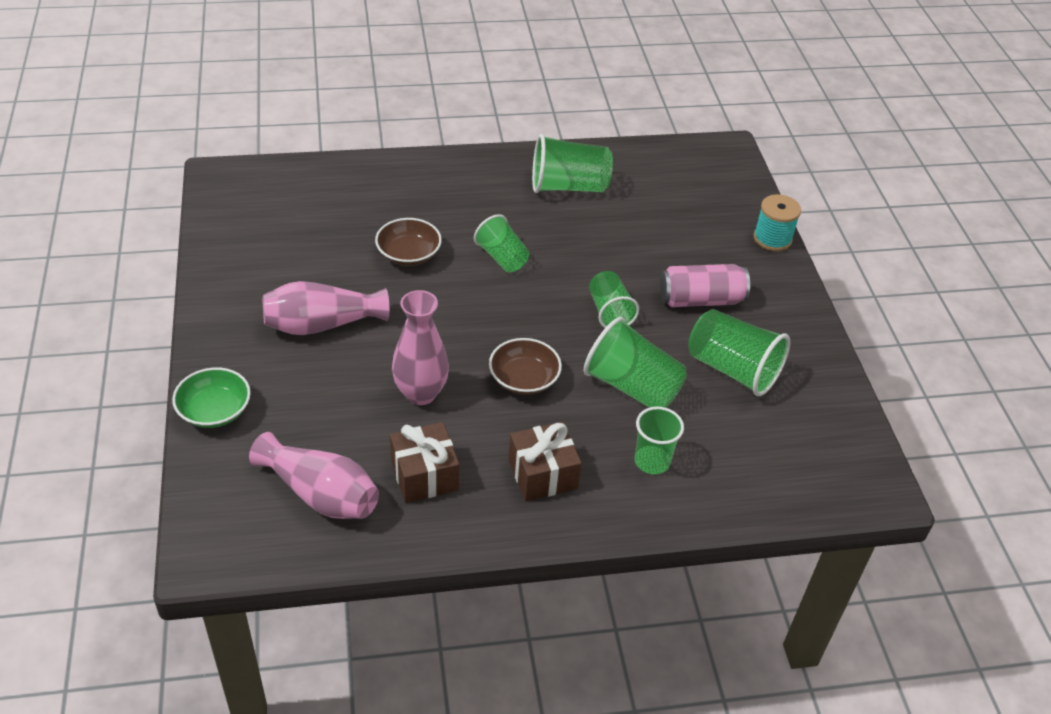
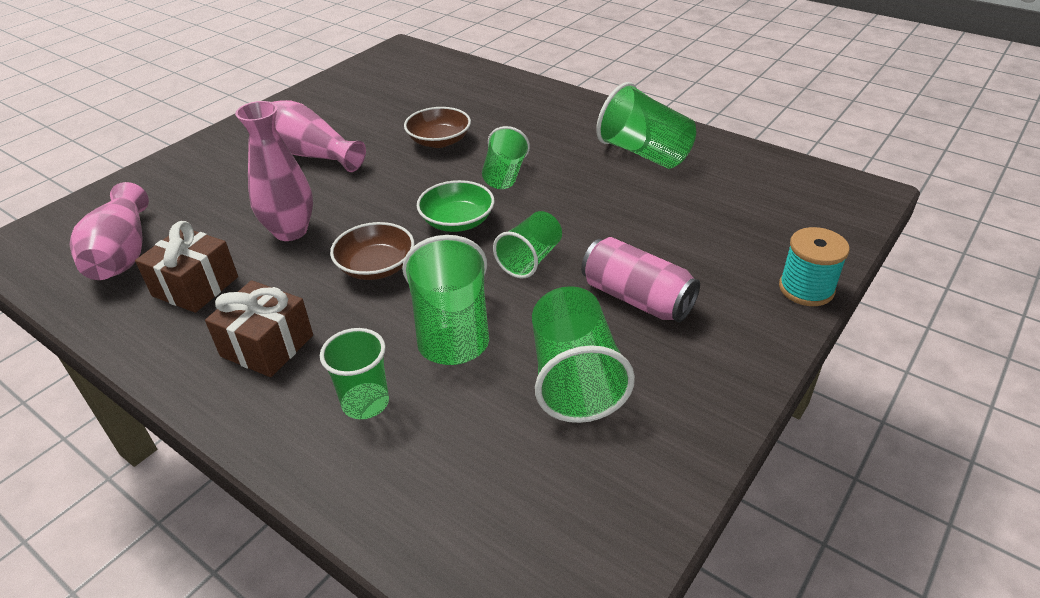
camera: 50 degrees right, 5 degrees down
green bowl [172,367,251,428] -> green bowl moved to [417,180,494,232]

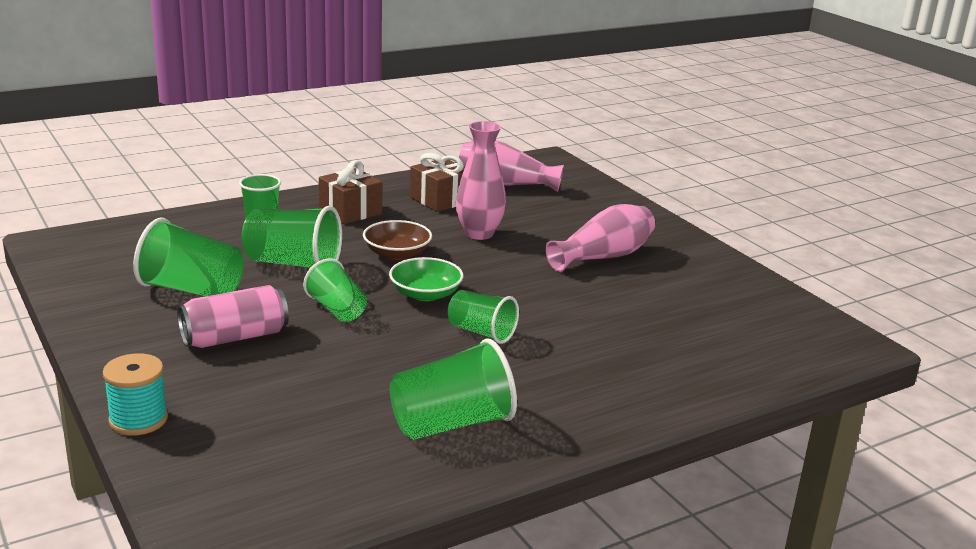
camera: 110 degrees right, 15 degrees down
brown bowl [404,107,471,148] -> none

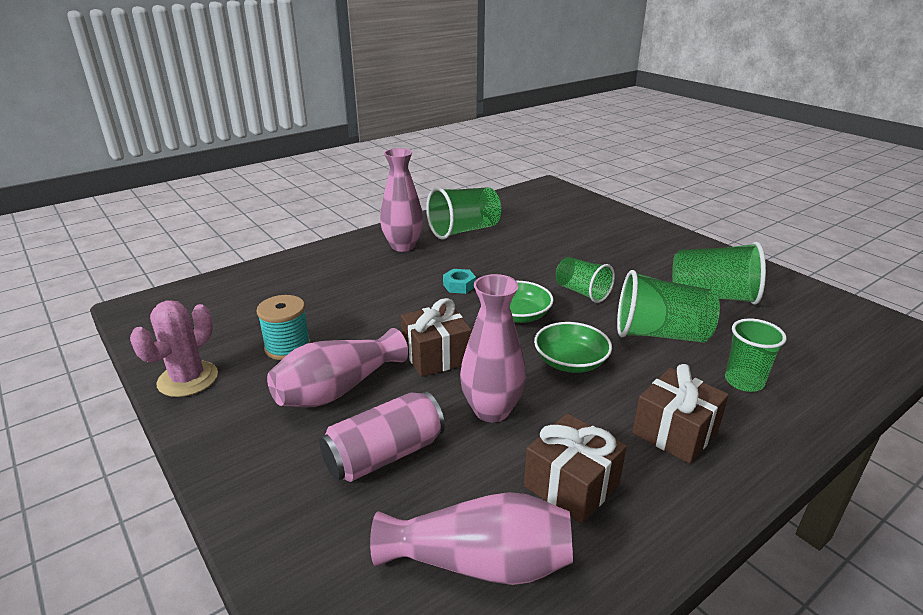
camera: 175 degrees right, 5 degrees up
turquoise spool [103,353,168,435] -> turquoise spool moved to [256,295,311,360]
pink can [177,285,289,348] -> pink can moved to [319,391,445,482]
brown bowl [363,220,432,260] -> green bowl [534,322,612,373]
green cup [448,290,519,344] -> turquoise nut [443,269,476,294]
none -> pink cactus [130,300,218,397]
none -> pink vase [380,148,423,252]
none -> brown gift [401,298,472,377]

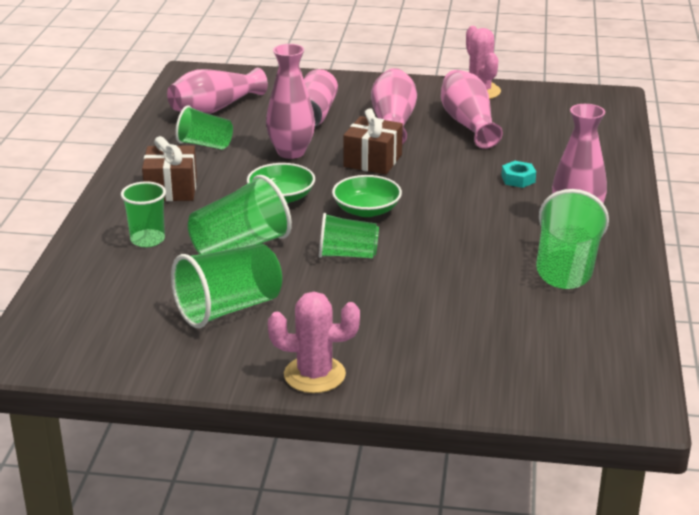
camera: 135 degrees right, 0 degrees up
turquoise spool [256,295,311,360] -> pink vase [441,70,503,149]
turquoise nut [443,269,476,294] -> turquoise nut moved to [501,161,536,188]
brown gift [524,413,627,524] -> green cup [175,106,233,150]
none -> pink cactus [268,292,360,393]

